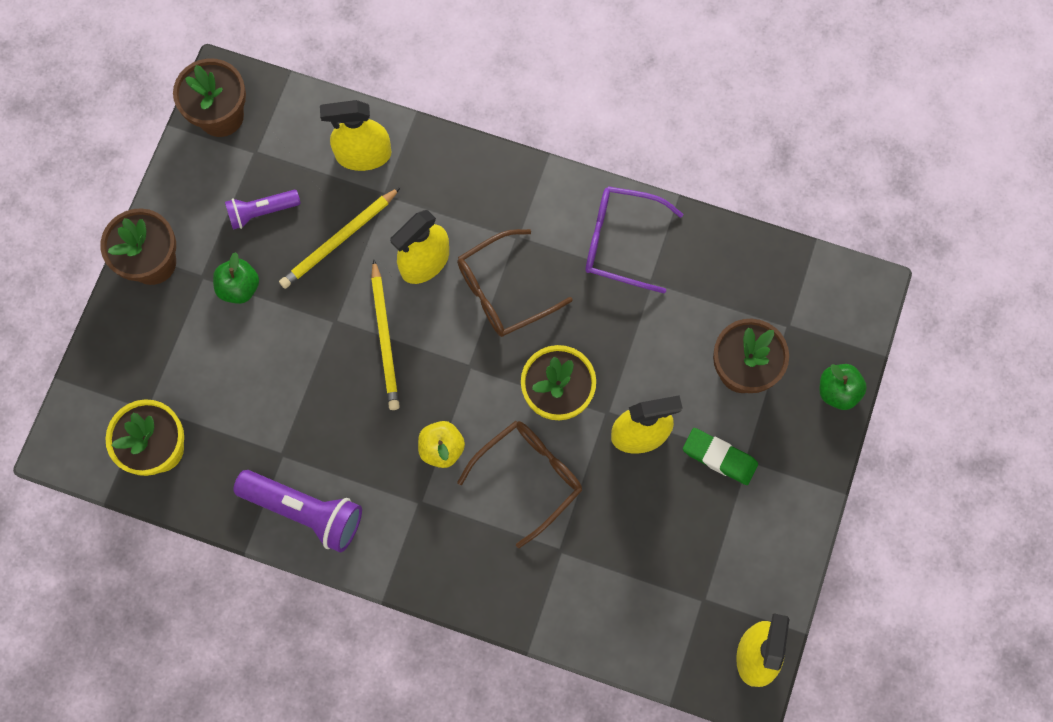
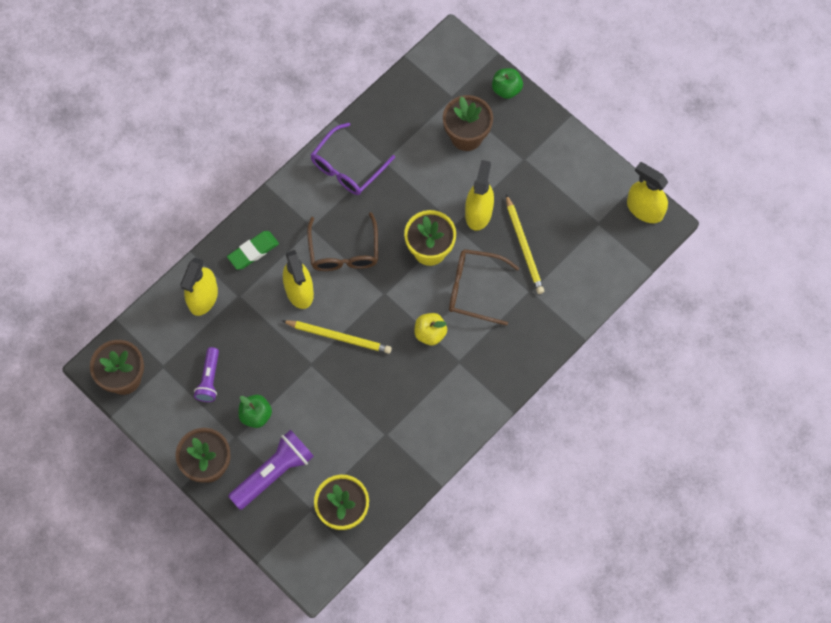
camera: 65 degrees left, 5 degrees down
purple flashlight [233,470,362,552] -> purple flashlight moved to [228,430,314,510]
yellow pencil [279,187,401,289] -> yellow pencil moved to [506,194,544,294]
brown glasses [457,421,582,548] -> brown glasses turned 60 degrees counterclockwise [449,249,519,326]
green eraser [683,428,758,485] -> green eraser moved to [227,231,279,270]

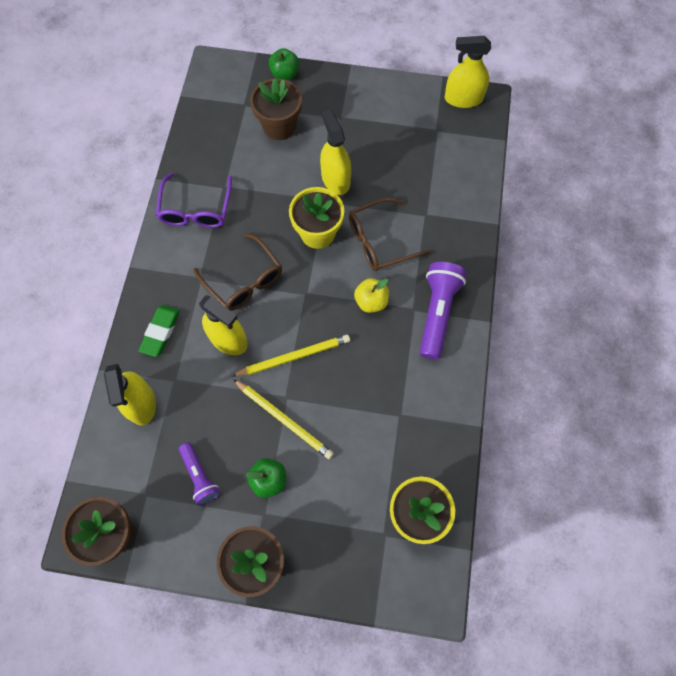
camera: 35 degrees left, 0 degrees up
purple flashlight [228,430,314,510] -> purple flashlight moved to [420,262,466,360]
yellow pencil [506,194,544,294] -> yellow pencil moved to [233,379,334,459]

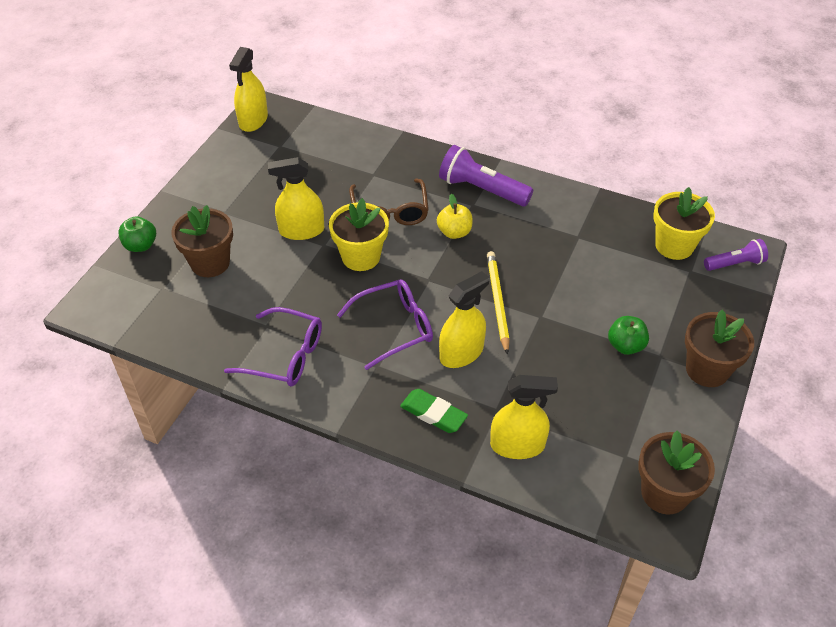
camera: 75 degrees left, 20 degrees down
purple flashlight [179,442,220,505] -> purple flashlight moved to [704,239,768,271]
brown glasses [193,233,282,311] -> purple glasses [337,280,433,370]
yellow pencil [233,379,334,459] -> none

